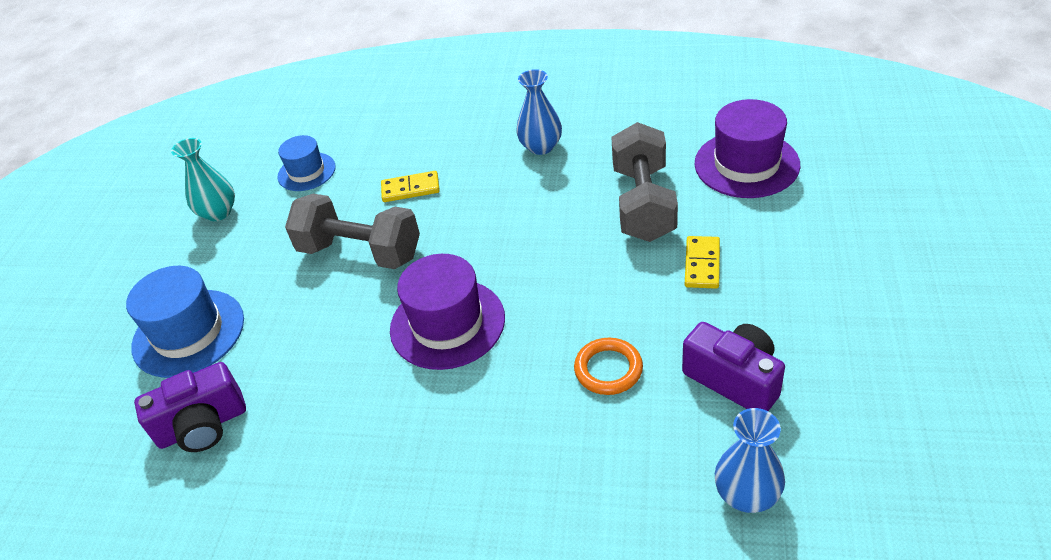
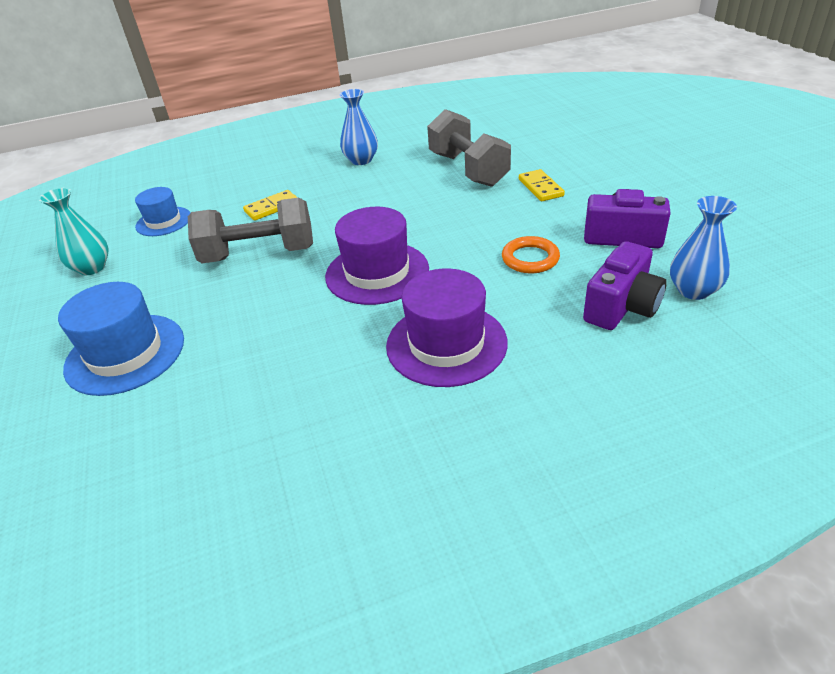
camera: 30 degrees left, 5 degrees down
purple camera [134,362,246,452] -> purple camera moved to [583,241,667,330]
purple hat [695,99,800,198] -> purple hat moved to [386,269,508,387]

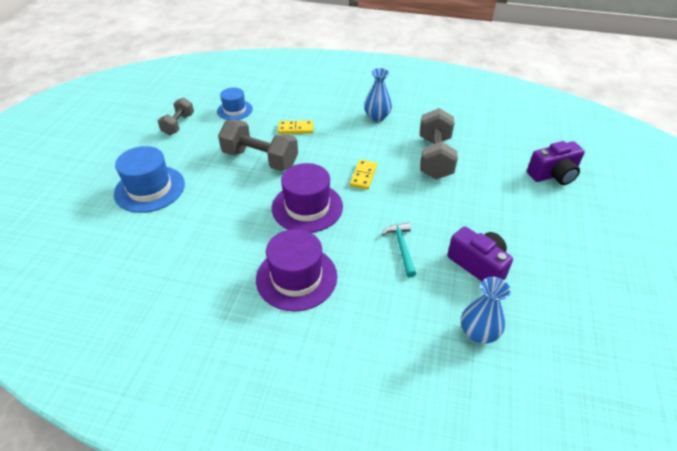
camera: 30 degrees right, 5 degrees up
turquoise vase [39,188,109,275] -> grey dumbbell [158,98,194,135]
orange ring [502,236,560,273] -> turquoise hammer [382,223,416,278]
yellow domino [519,169,565,201] -> yellow domino moved to [350,160,377,190]
purple camera [583,241,667,330] -> purple camera moved to [527,141,585,185]

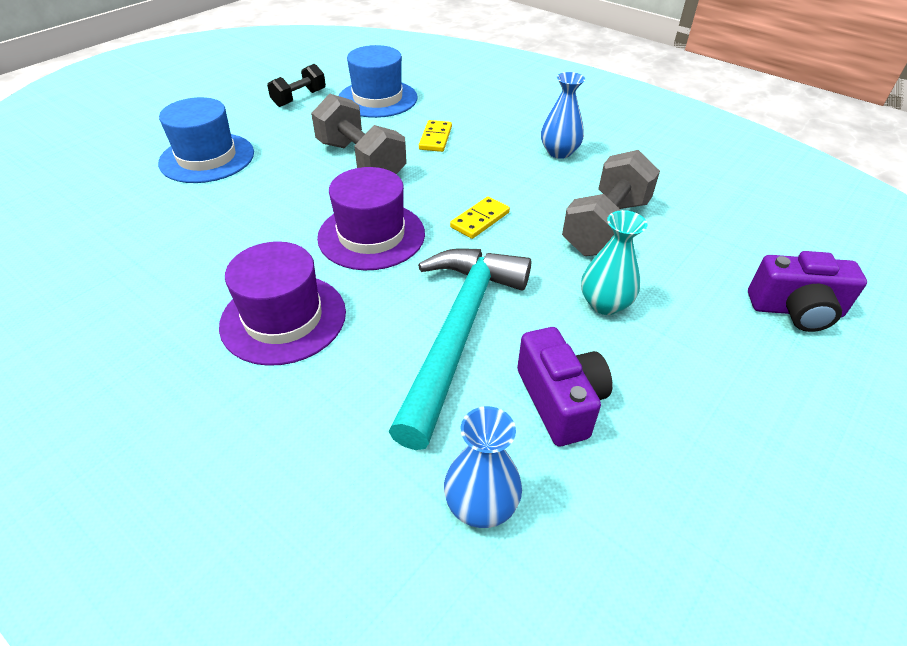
camera: 25 degrees right, 0 degrees up
grey dumbbell [158,98,194,135] -> black dumbbell [267,64,326,107]
blue hat [217,88,253,120] -> blue hat [339,45,418,118], size x1.62
yellow domino [278,120,313,134] -> yellow domino turned 75 degrees clockwise [419,120,452,152]
turquoise hammer [382,223,416,278] -> turquoise hammer [389,248,531,450], size x2.30
none -> turquoise vase [581,210,647,315]

